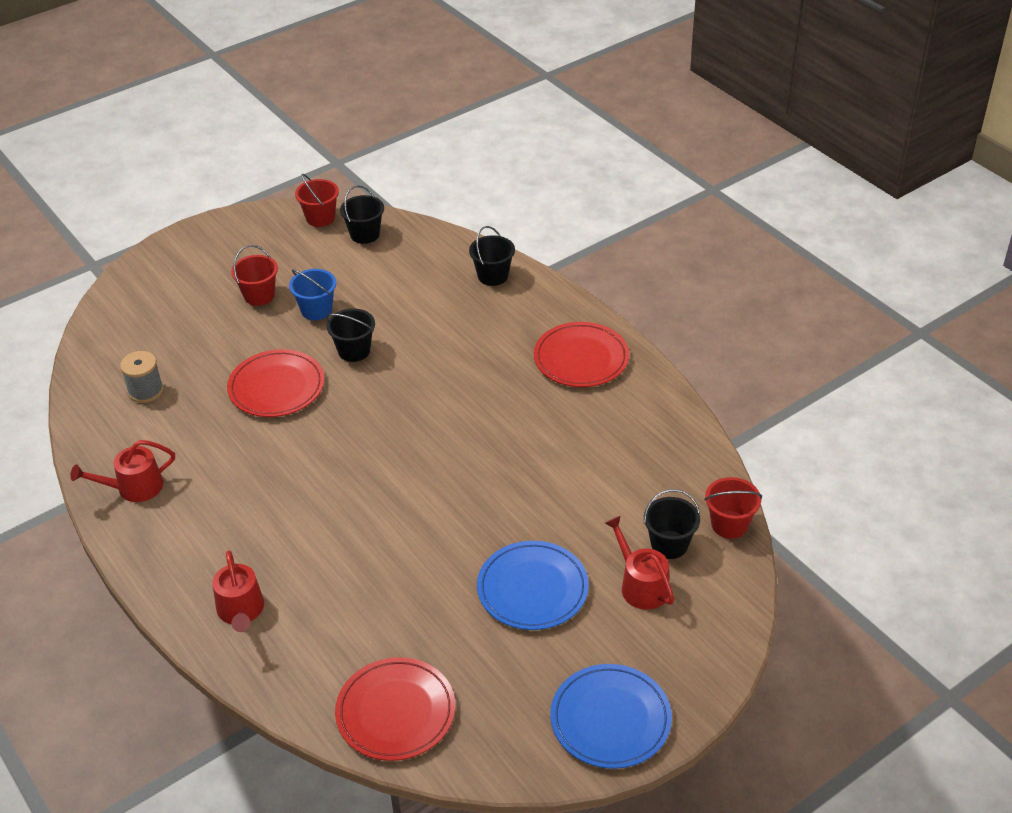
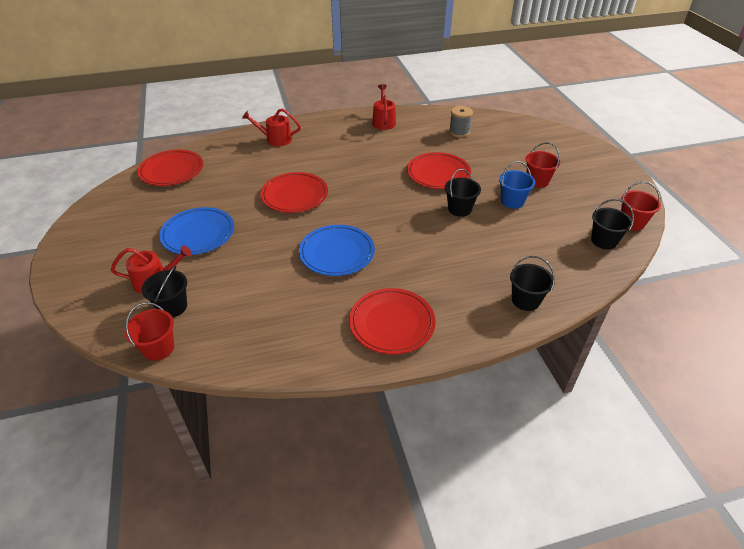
camera: 110 degrees right, 0 degrees up
blue plate [550,664,672,769] -> blue plate moved to [299,225,375,276]
none -> red plate [261,172,328,213]

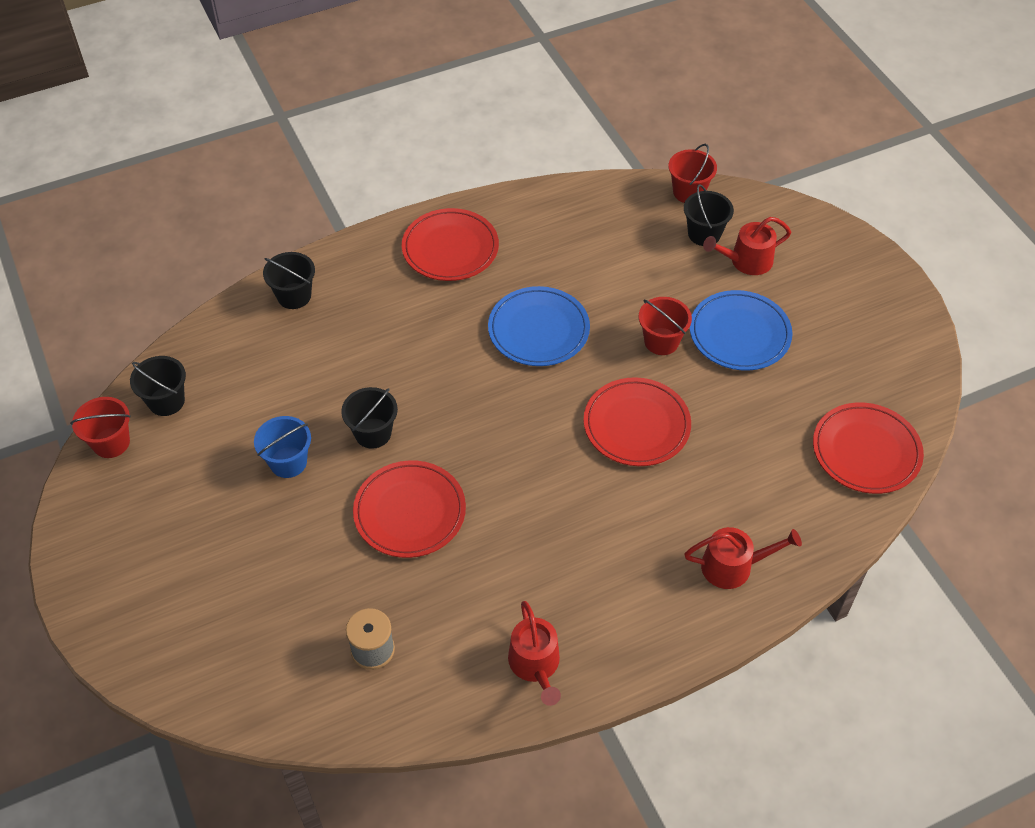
camera: 170 degrees right, 10 degrees up
red bucket [526,142,560,188] -> red bucket moved to [639,297,692,355]

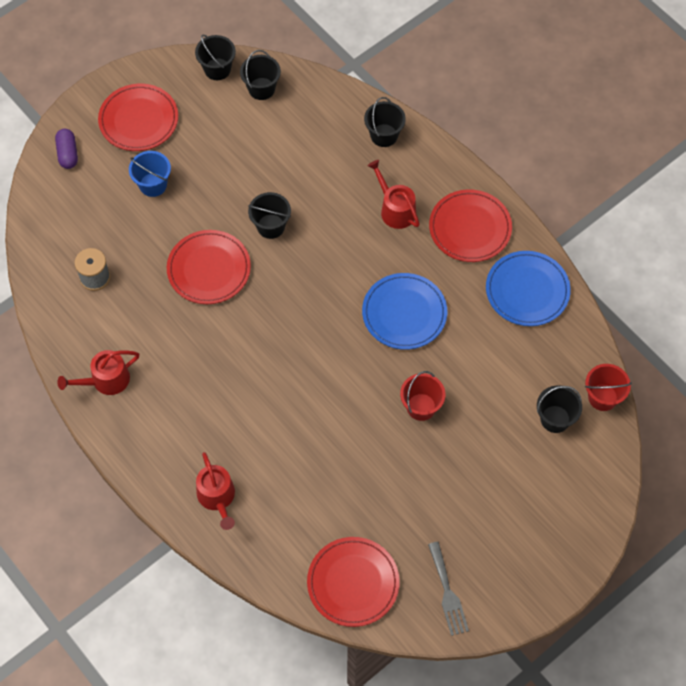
camera: 75 degrees right, 10 degrees up
red bucket [70,397,131,458] -> black bucket [195,35,236,80]
blue bucket [254,416,311,478] -> blue bucket moved to [129,151,171,197]
red plate [583,377,691,466] -> red plate moved to [98,84,178,151]
blue plate [690,290,793,371] -> blue plate moved to [486,251,571,326]
red watering can [703,217,791,275] -> red watering can moved to [367,160,420,229]
none -> purple capsule [55,129,78,169]
none -> grey fork [428,542,469,636]

